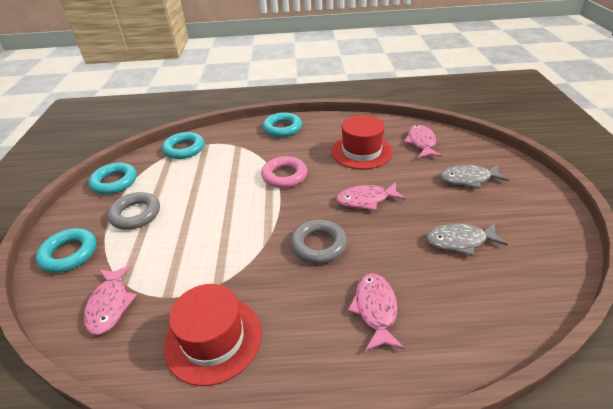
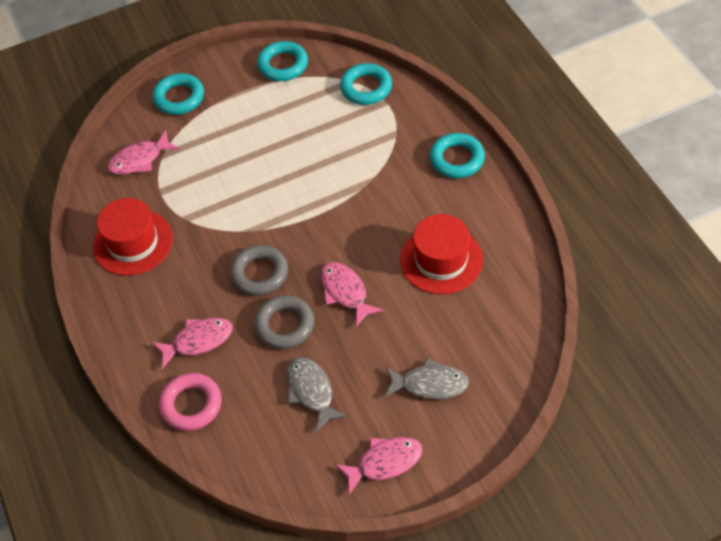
camera: 70 degrees right, 15 degrees up
grey ring [107,192,160,229] -> grey ring moved to [254,295,314,349]
pink ring [261,156,307,188] -> pink ring moved to [159,373,222,431]
pink fish [404,125,442,158] -> pink fish moved to [335,437,423,495]
grey fish [440,164,509,189] -> grey fish turned 120 degrees clockwise [385,358,469,399]

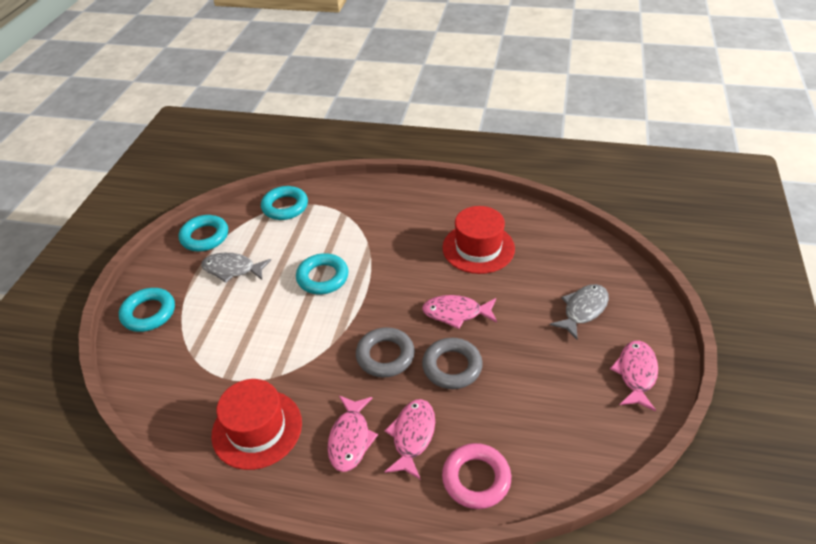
camera: 55 degrees left, 10 degrees down
pink fish [108,130,179,175] -> pink fish moved to [328,396,378,472]
grey fish [287,357,347,432] -> grey fish moved to [201,253,271,283]
turquoise ring [430,133,485,178] -> turquoise ring moved to [296,253,349,294]

